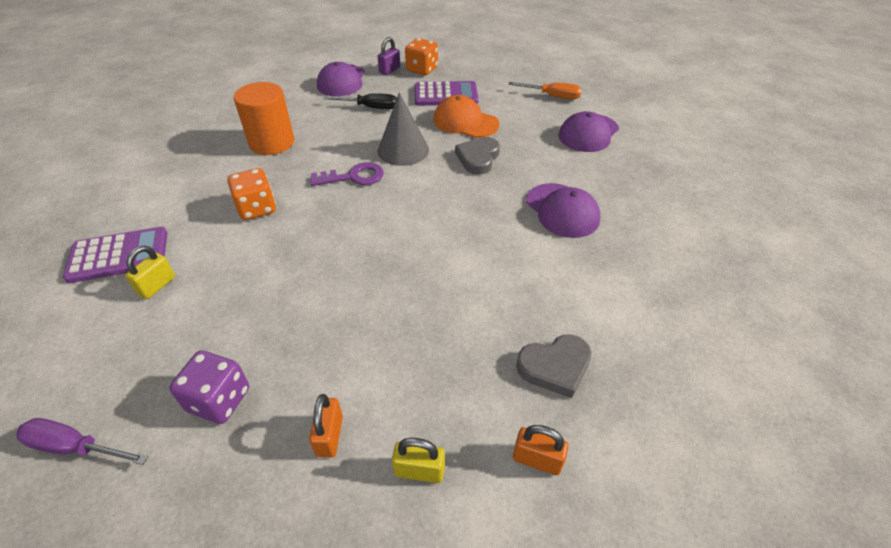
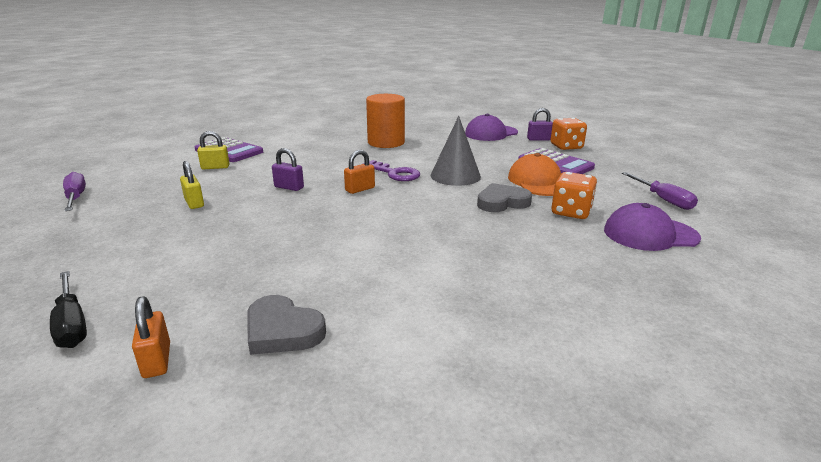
camera: 50 degrees right, 20 degrees down
purple dice [169,351,249,424] -> none
orange dice [228,168,276,220] -> orange dice moved to [551,172,597,219]
orange padlock [309,394,343,458] -> orange padlock moved to [344,150,375,194]
black screwdriver [323,93,397,109] -> black screwdriver moved to [50,271,87,348]
yellow padlock [392,438,445,483] -> yellow padlock moved to [180,161,204,209]
orange screwdriver [509,82,581,99] -> purple screwdriver [622,172,698,210]
purple cap [526,183,600,238] -> none
none -> purple padlock [272,148,304,191]

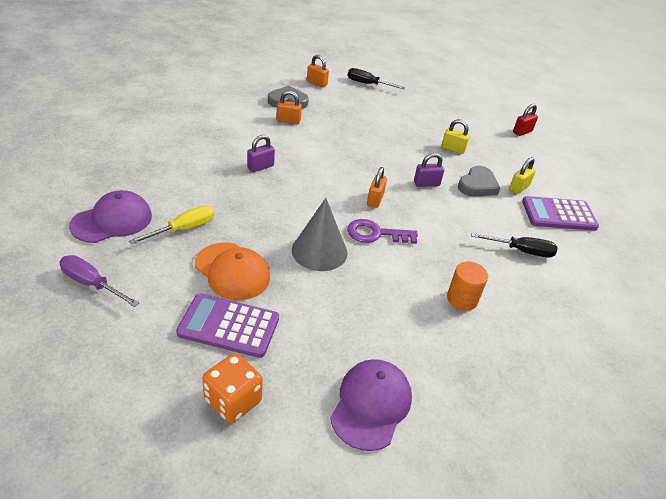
camera: 140 degrees right, 15 degrees up
purple screwdriver [63,172,86,211] -> red padlock [513,104,538,136]
orange cylinder [366,94,405,148] -> orange cylinder [447,261,488,311], size x0.61
grey heart [477,183,532,212] -> grey heart moved to [458,166,500,196]
purple padlock [527,108,553,141] -> purple padlock moved to [247,135,275,172]
orange dice [551,172,597,219] -> yellow screwdriver [129,205,214,245]
none -> orange padlock [277,91,302,124]
none -> black screwdriver [471,233,558,258]

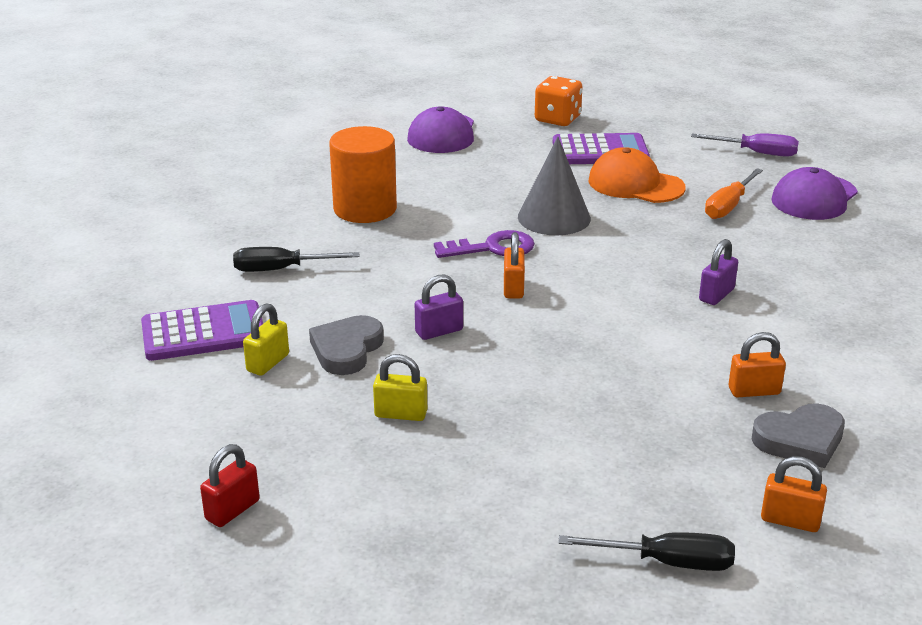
camera: 170 degrees right, 10 degrees down
yellow screwdriver [129,205,214,245] -> orange screwdriver [705,168,763,219]
orange cylinder [447,261,488,311] -> orange cylinder [329,126,397,223], size x1.64

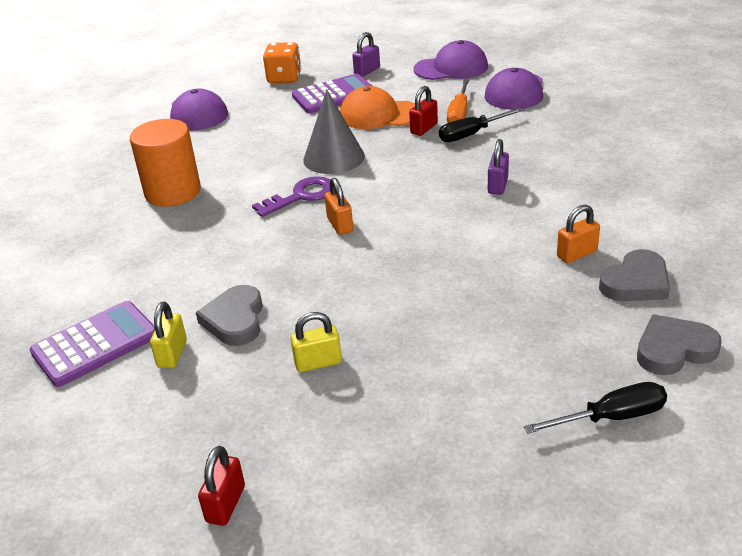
camera: 20 degrees left, 5 degrees up
black screwdriver [233,247,360,272] -> black screwdriver moved to [439,108,523,142]
purple padlock [415,274,463,340] -> purple padlock moved to [352,32,380,77]
purple screwdriver [691,133,799,157] -> purple cap [414,40,488,80]
orange padlock [761,456,827,532] -> grey heart [637,314,722,375]
none -> red padlock [409,86,438,136]

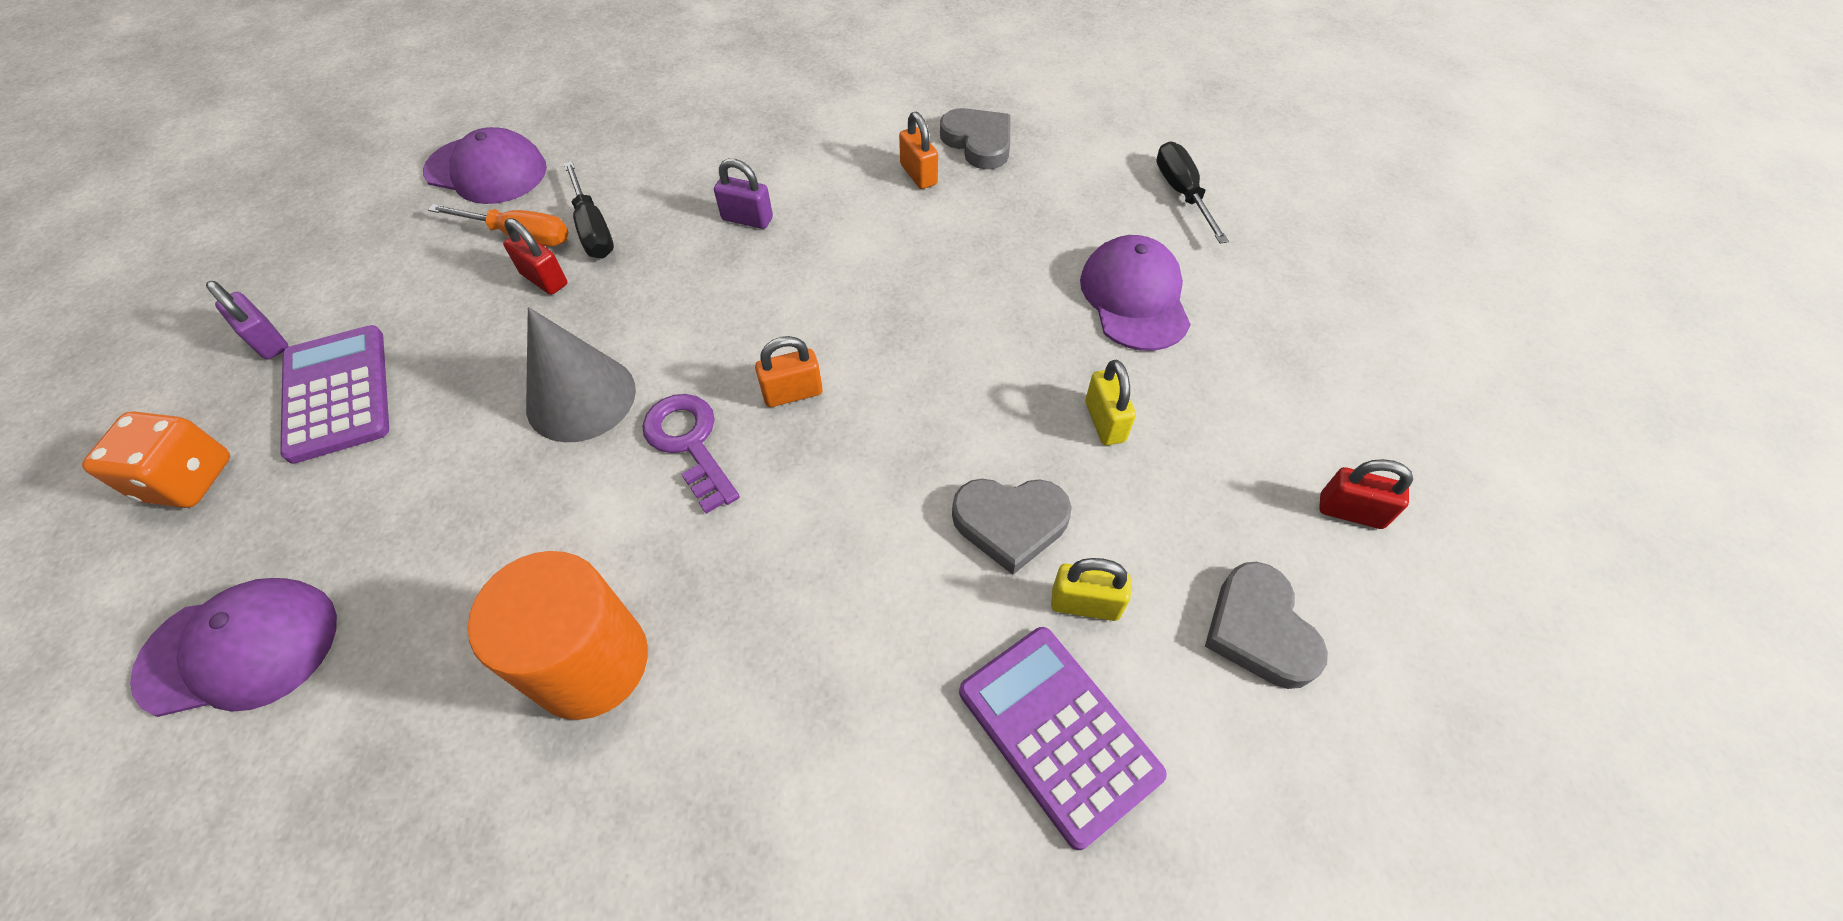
camera: 90 degrees left, 20 degrees up
orange cap [340,86,415,129] -> none
purple cap [414,40,488,80] -> purple cap moved to [1080,235,1191,351]
grey heart [637,314,722,375] -> grey heart moved to [1205,562,1328,689]

